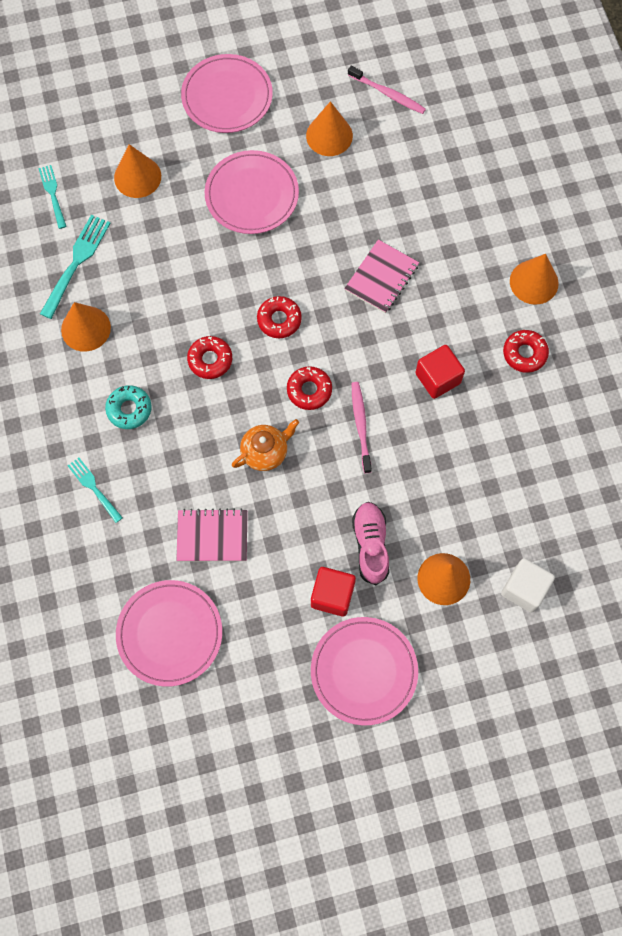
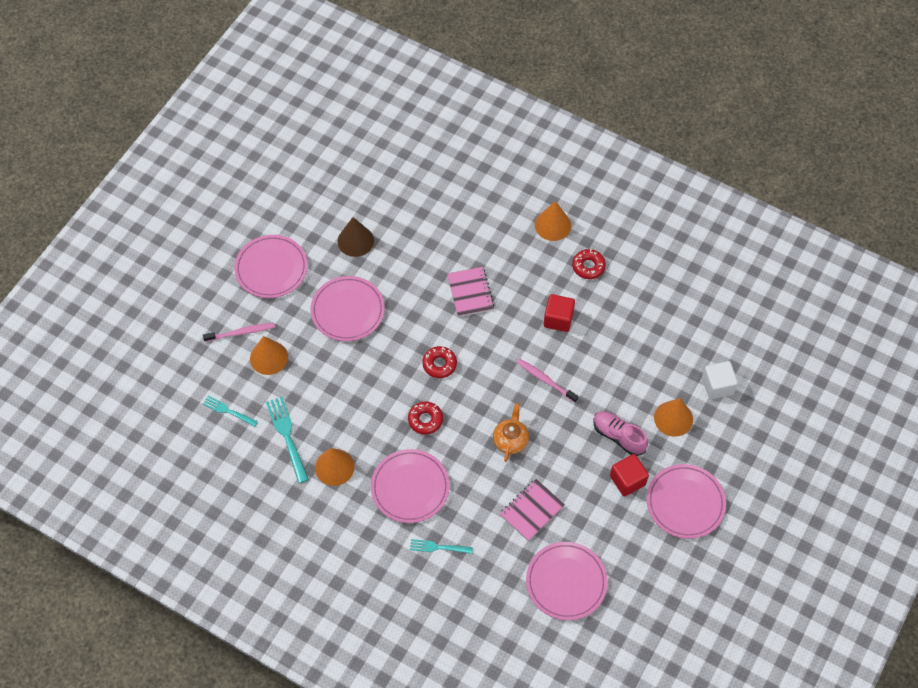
camera: 45 degrees left, 10 degrees down
turquoise donut [105,385,152,429] -> pink plate [371,449,450,523]
red donut [287,366,332,410] -> none
orange cone [306,101,353,156] -> brown cone [338,217,374,257]
pink toothbrush [348,66,426,114] -> pink toothbrush moved to [203,323,275,342]

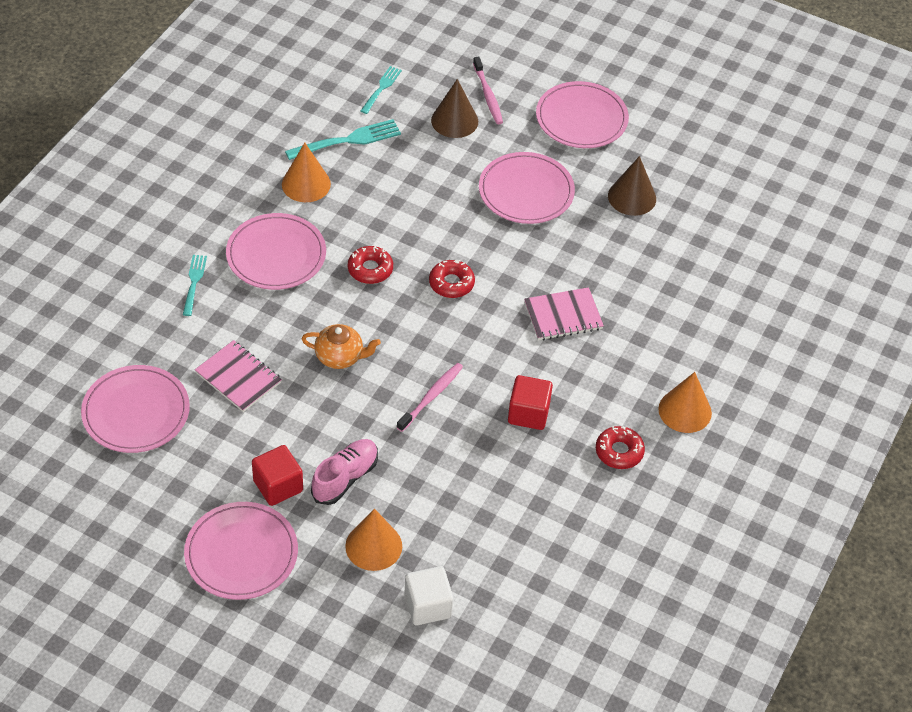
camera: 85 degrees right, 10 degrees down
orange cone [250,336,288,375] -> brown cone [431,79,478,138]

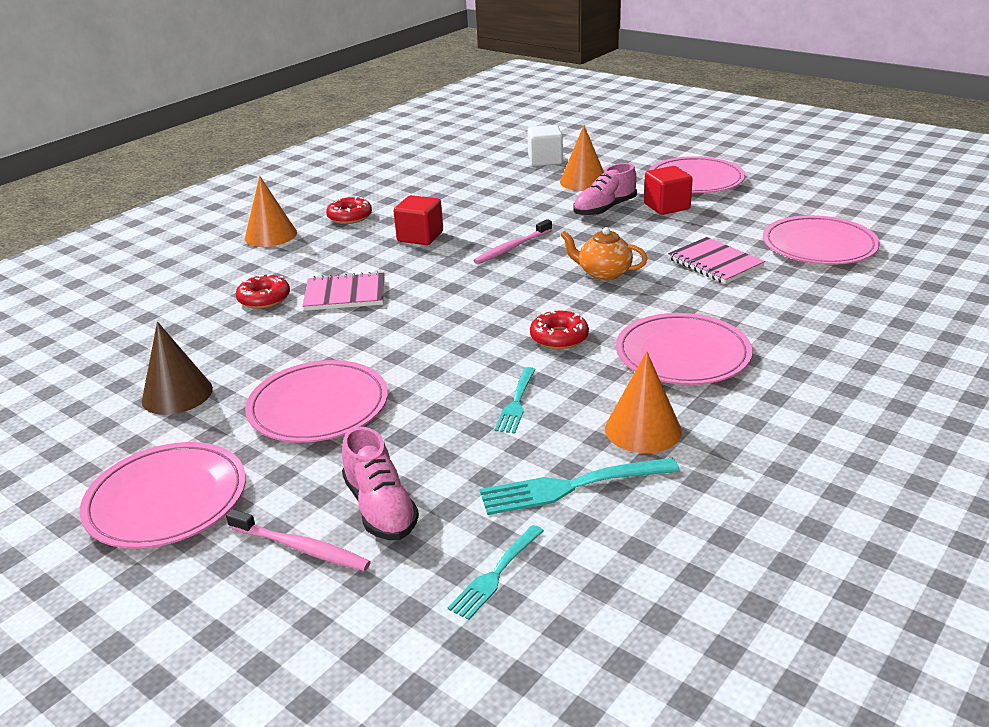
camera: 165 degrees left, 20 degrees down
turquoise fork [183,255,207,316] -> turquoise fork moved to [495,367,536,434]
red donut [429,260,475,298] -> red donut moved to [236,274,290,309]
brown cone [431,79,478,138] -> pink shoe [342,427,419,540]
pink toothbrush [473,57,503,124] -> pink toothbrush turned 120 degrees clockwise [226,509,371,571]

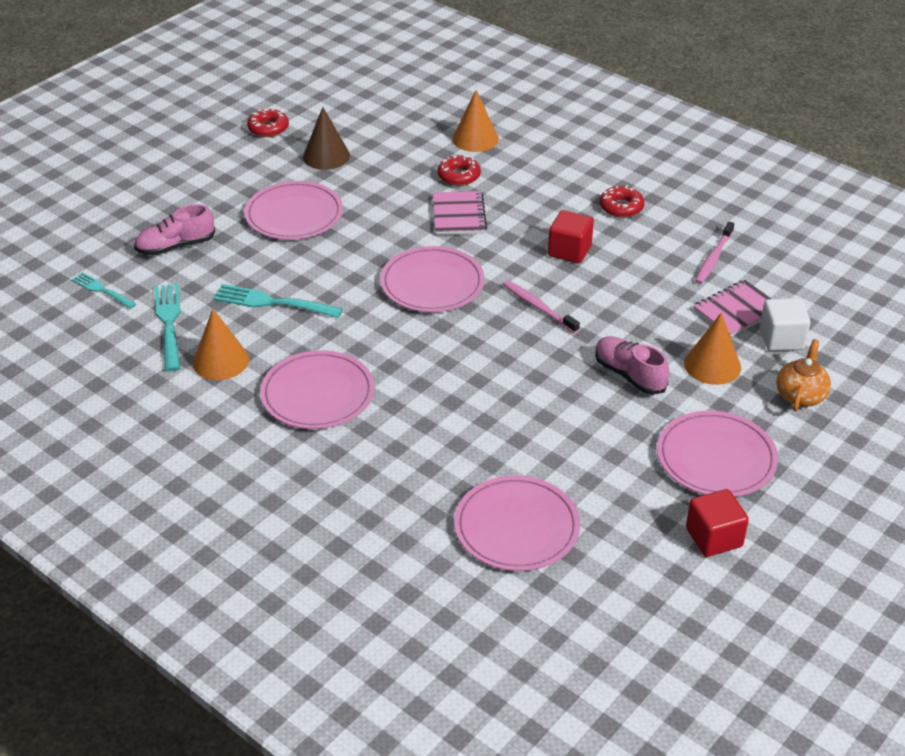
camera: 90 degrees right, 10 degrees up
pink plate [80,442,246,549] -> pink plate moved to [380,246,485,312]
pink toothbrush [226,509,371,571] -> pink toothbrush moved to [695,222,734,284]
orange cone [245,176,297,247] -> orange cone moved to [452,90,499,152]
turquoise fork [495,367,536,434] -> turquoise fork [213,284,343,318], size x1.60
red donut [530,310,589,349] -> red donut moved to [247,109,289,137]
orange teapot [560,227,647,281] -> orange teapot moved to [776,339,831,411]
red cube [644,166,693,215] -> red cube moved to [686,489,749,557]
pink notebook [668,237,765,284] -> pink notebook moved to [693,280,771,337]

